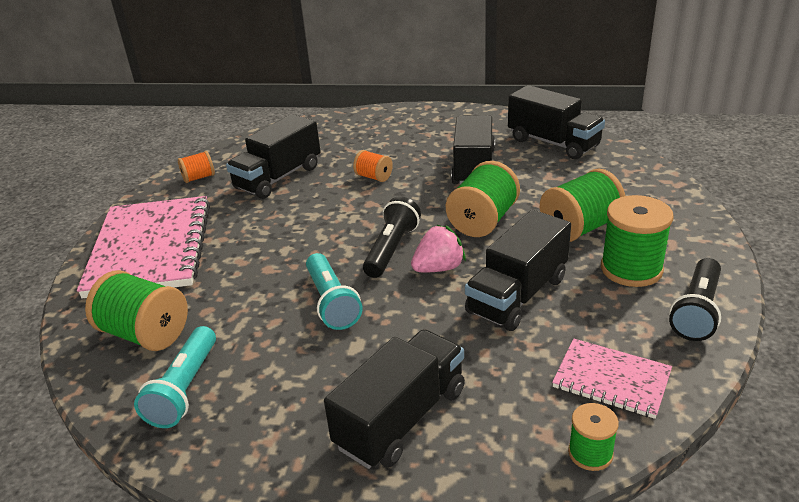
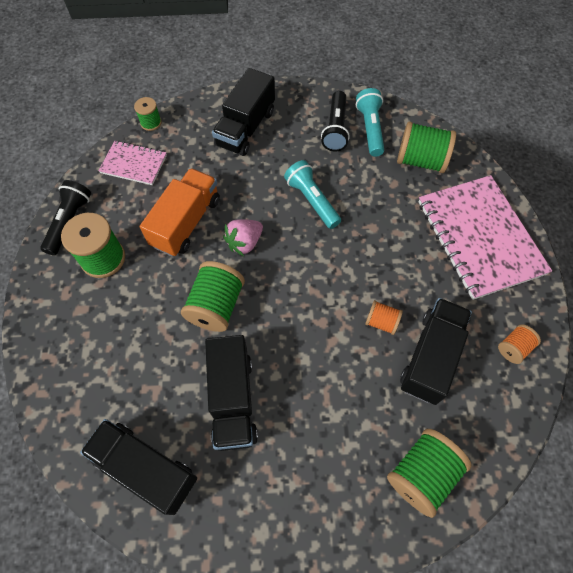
camera: 165 degrees right, 30 degrees up
orange spool [353,150,393,182] -> orange spool moved to [365,300,403,335]
black flashlight [363,196,421,278] -> black flashlight moved to [321,91,350,151]
black truck [465,210,571,331] -> orange truck [140,168,220,257]
green spool [540,168,626,242] -> green spool moved to [387,429,472,518]

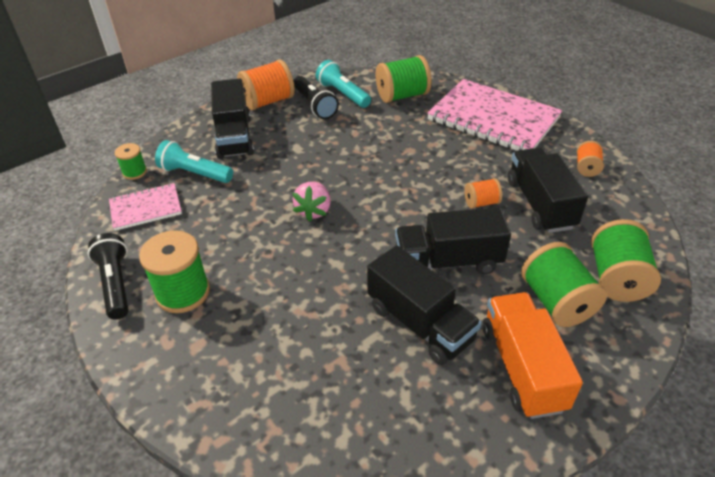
camera: 35 degrees left, 20 degrees down
black truck [80,419,197,515] -> black truck moved to [395,207,511,274]
orange truck [140,168,220,257] -> orange truck moved to [483,292,583,419]
green spool [181,261,245,332] -> green spool moved to [521,242,607,327]
turquoise flashlight [284,160,341,229] -> turquoise flashlight moved to [155,140,233,183]
none -> orange spool [237,59,295,110]

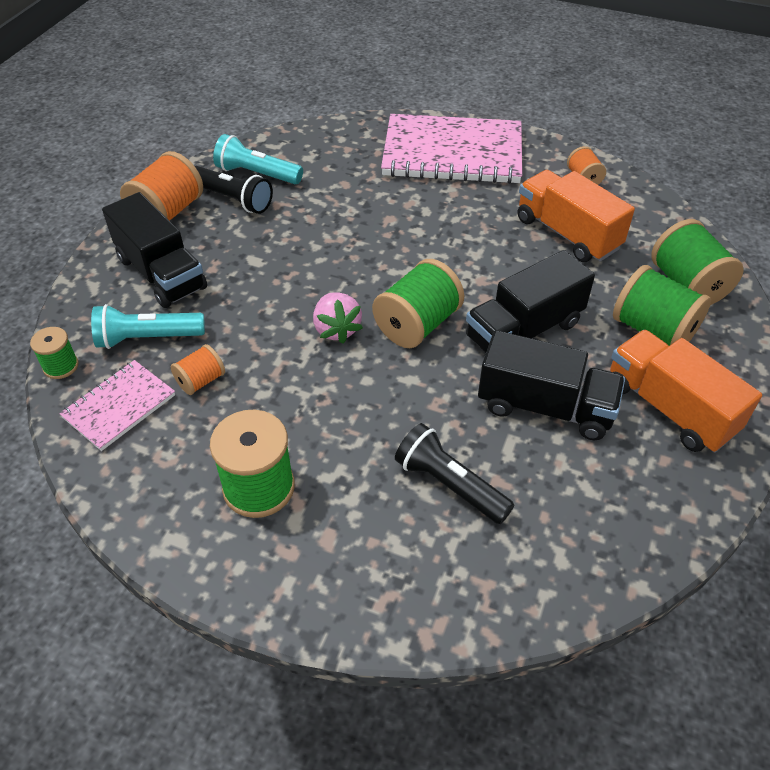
camera: 30 degrees left, 5 degrees up
black flashlight [88,233,128,320] -> black flashlight moved to [395,423,514,524]
green spool [376,55,432,103] -> green spool moved to [372,259,464,348]
orange spool [464,178,502,209] -> orange spool moved to [171,344,225,395]
black truck [508,147,588,233] -> orange truck [517,170,635,262]

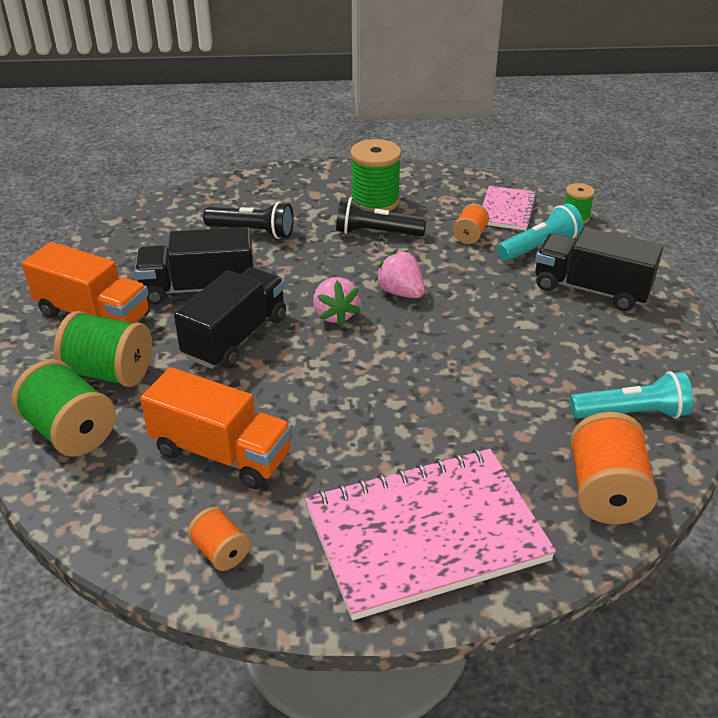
camera: 155 degrees right, 10 degrees down
orange spool [120,151,203,221] -> orange spool moved to [570,412,658,524]
black flashlight [195,166,273,214] -> black flashlight moved to [336,197,427,236]
green spool [372,259,464,348] -> pink strawberry [313,277,360,326]

